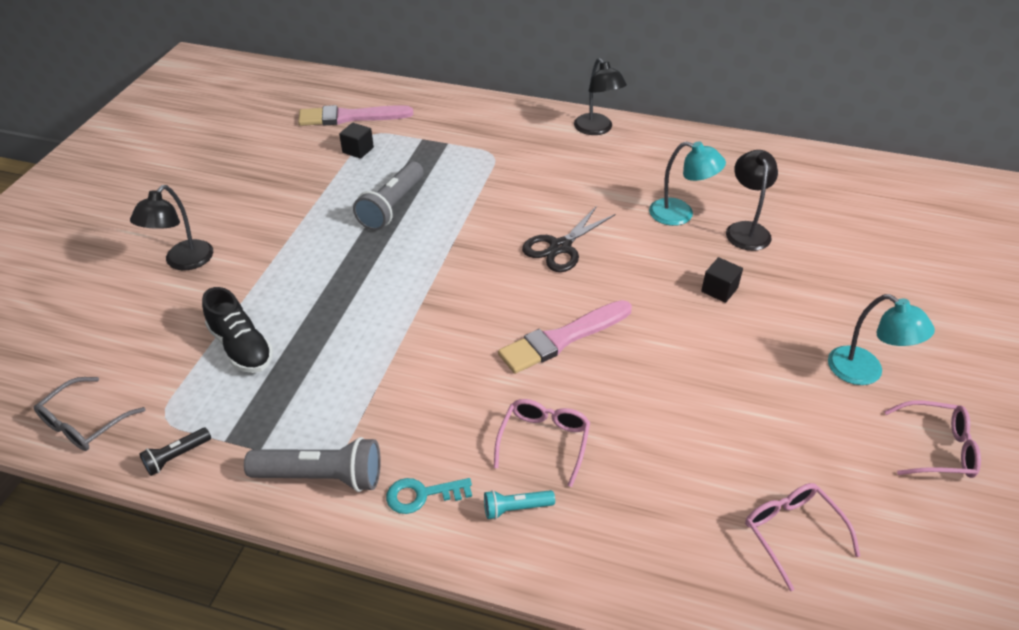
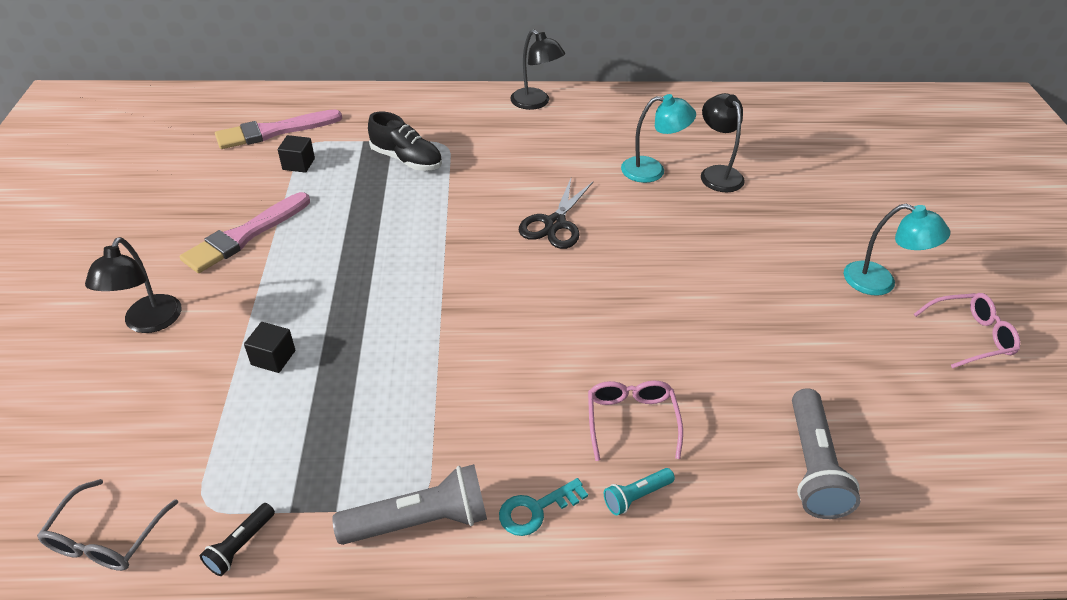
camera: 20 degrees left, 0 degrees up
black shoe [202,287,273,373] -> black shoe moved to [368,112,442,171]
grey flashlight [353,161,424,231] -> grey flashlight moved to [792,388,860,519]
pink brush [498,300,632,374] -> pink brush moved to [180,192,310,273]
black cube [701,257,743,303] -> black cube moved to [244,322,295,373]
pink glasses [745,483,860,591] -> none

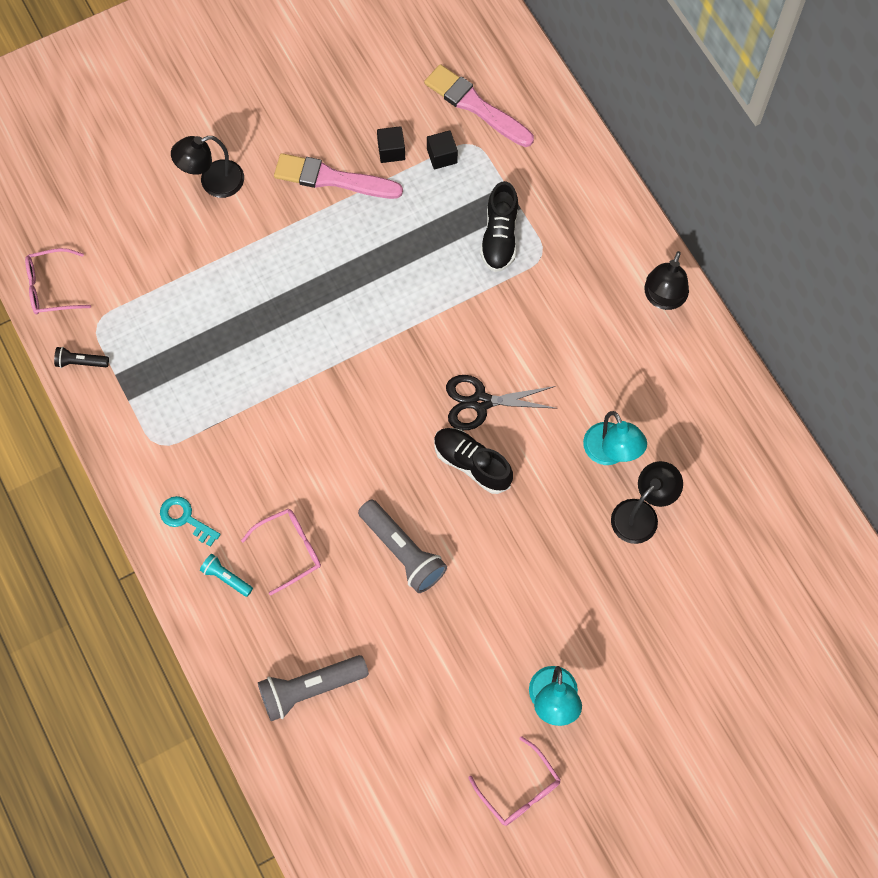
camera: 65 degrees right, 25 degrees up
grey glasses [37,479,178,571] -> pink glasses [25,248,91,314]
black cube [244,322,295,373] -> black cube moved to [377,126,405,163]
grey flashlight [332,464,487,545] -> grey flashlight moved to [358,500,447,593]
none -> black shoe [434,428,513,494]

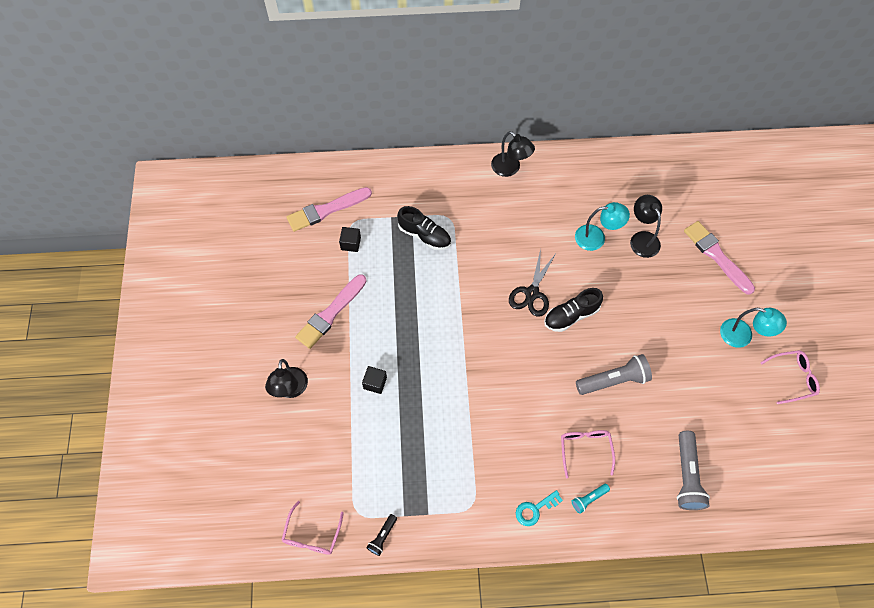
camera: 65 degrees left, 5 degrees down
black cube [377,126,405,163] -> black cube moved to [362,366,387,394]
none -> pink brush [684,221,755,295]

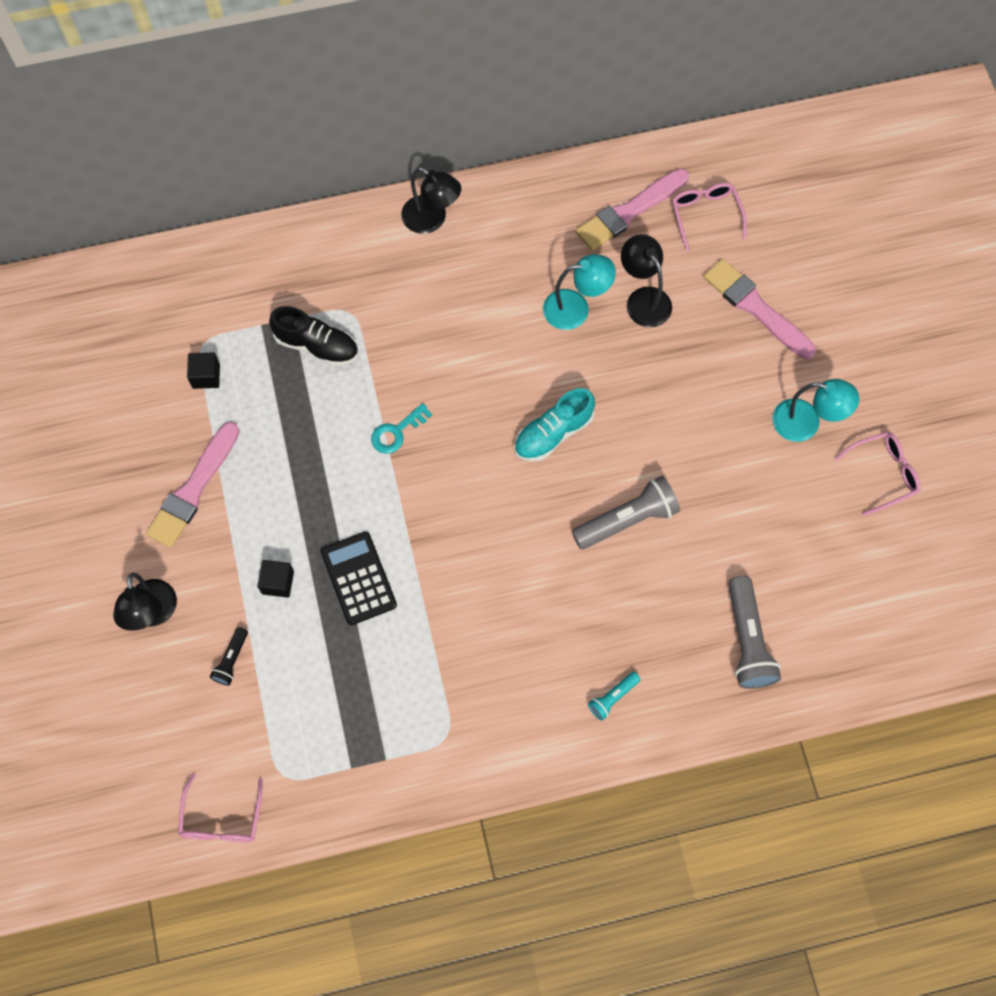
camera: 10 degrees left, 5 degrees up
pink brush [287,187,372,232] -> pink brush moved to [575,168,689,251]
black flashlight [367,514,397,556] -> black flashlight moved to [210,627,248,686]
black scissors [509,249,555,317] -> none
turquoise key [516,490,563,526] -> turquoise key moved to [371,403,432,454]
black shoe [544,288,603,332] -> turquoise shoe [514,388,595,462]
pink glasses [561,430,615,478] -> pink glasses moved to [672,183,747,252]
none -> black calculator [321,532,397,625]

